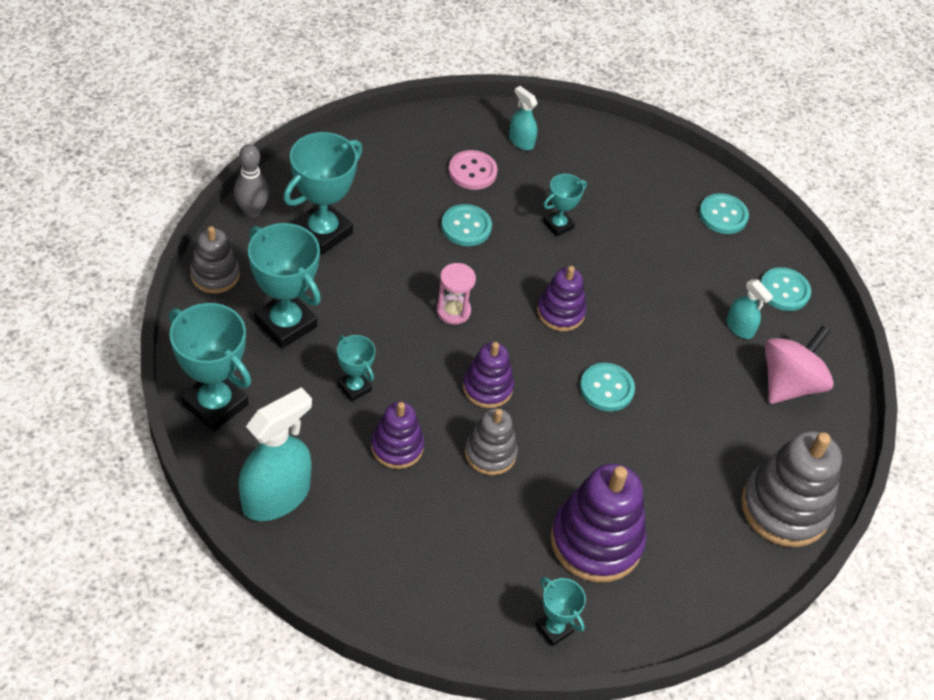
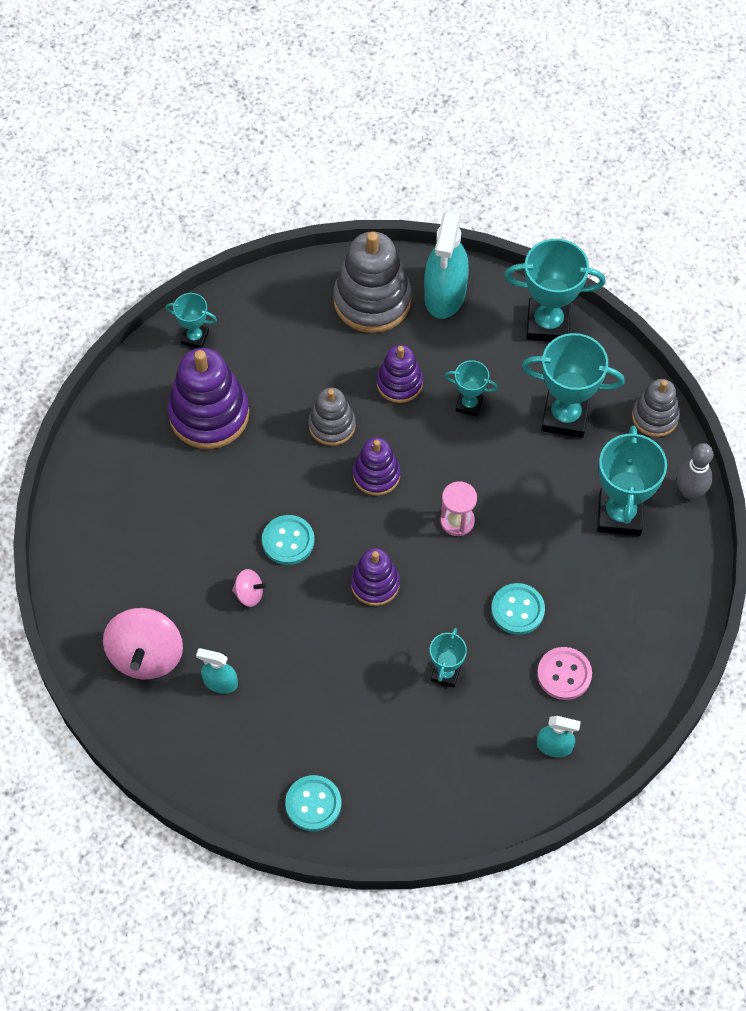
camera: 150 degrees right, 10 degrees up
grey stacking toy [741,431,842,547] -> grey stacking toy moved to [333,232,412,333]
turquoise button [761,267,811,311] -> none
none -> pink spinning top [232,569,266,607]

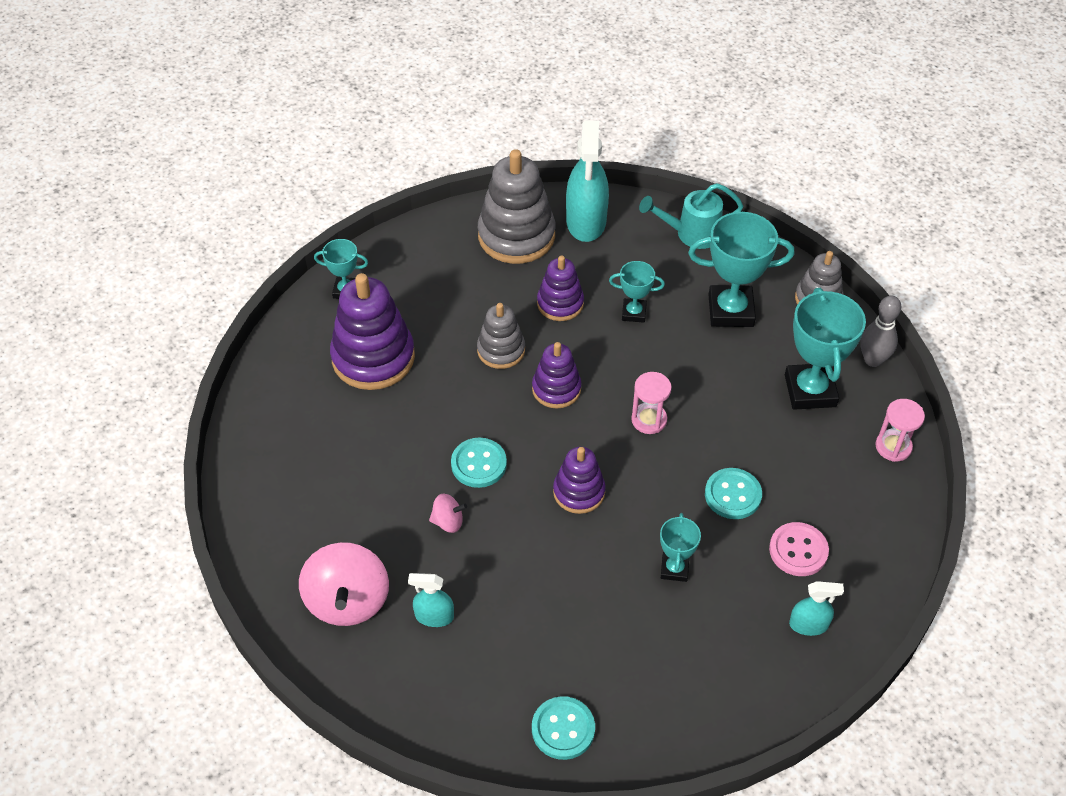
camera: 10 degrees left, 10 degrees down
turquoise trophy [504,239,606,342] -> turquoise watering can [639,183,743,249]
none -> pink hourglass [875,399,925,462]

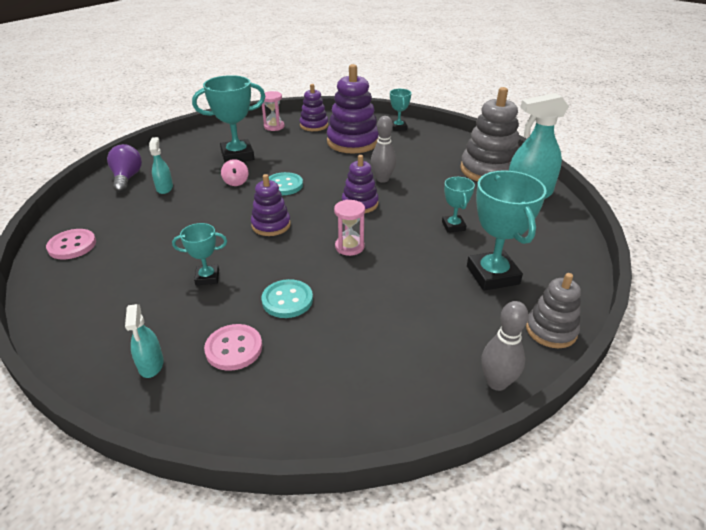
camera: 75 degrees right, 15 degrees down
pink spinning top [299,542,389,626] -> none
grey stacking toy [477,303,525,369] -> grey bowling pin [371,116,396,183]
turquoise button [532,696,595,760] -> pink button [46,229,96,259]
purple stacking toy [537,256,584,321] -> purple stacking toy moved to [300,84,328,131]
turquoise watering can [639,183,743,249] -> none
turquoise trophy [785,288,866,410] -> turquoise trophy moved to [192,75,265,163]
pink hourglass [875,399,925,462] -> pink hourglass moved to [262,91,285,131]
none -> purple light bulb [107,144,142,193]

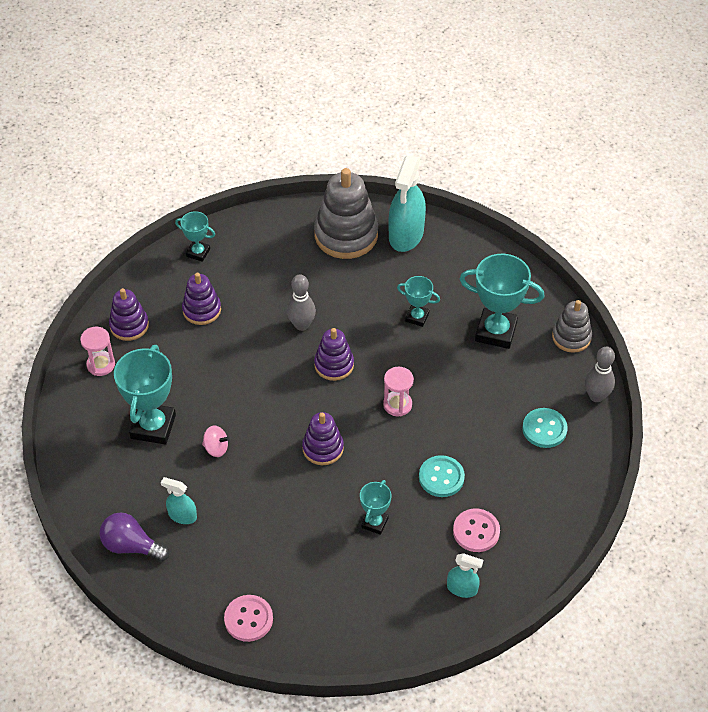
camera: 60 degrees left, 15 degrees up
turquoise button [269,172,303,195] -> turquoise button moved to [522,408,568,448]
purple stacking toy [327,64,379,154] -> purple stacking toy [182,273,221,325], size x0.58

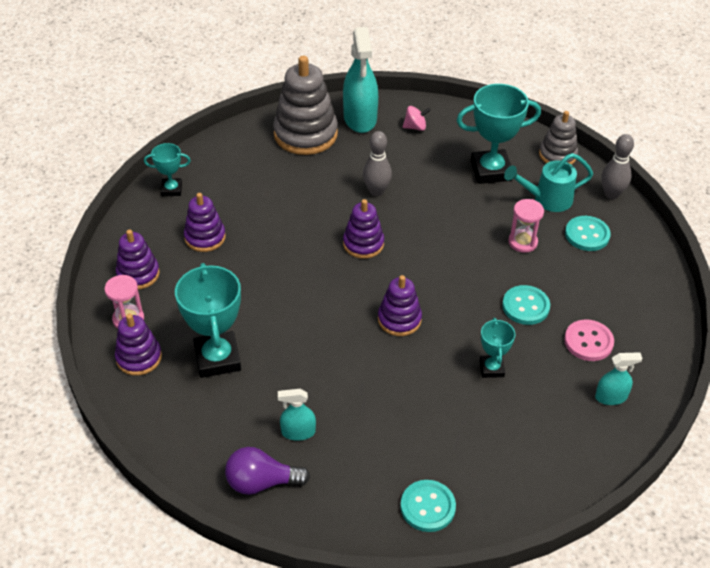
camera: 25 degrees left, 5 degrees down
pink spinning top [202,426,230,457] -> pink spinning top moved to [403,106,431,131]
pink button [224,595,273,642] -> turquoise button [400,480,456,532]
grey bowling pin [287,274,316,331] -> grey bowling pin moved to [363,131,392,196]
pink hourglass [383,367,414,416] -> pink hourglass moved to [508,199,544,253]
turquoise trophy [397,276,440,327] -> none
none -> purple stacking toy [115,314,162,376]
none -> turquoise watering can [504,153,593,212]

